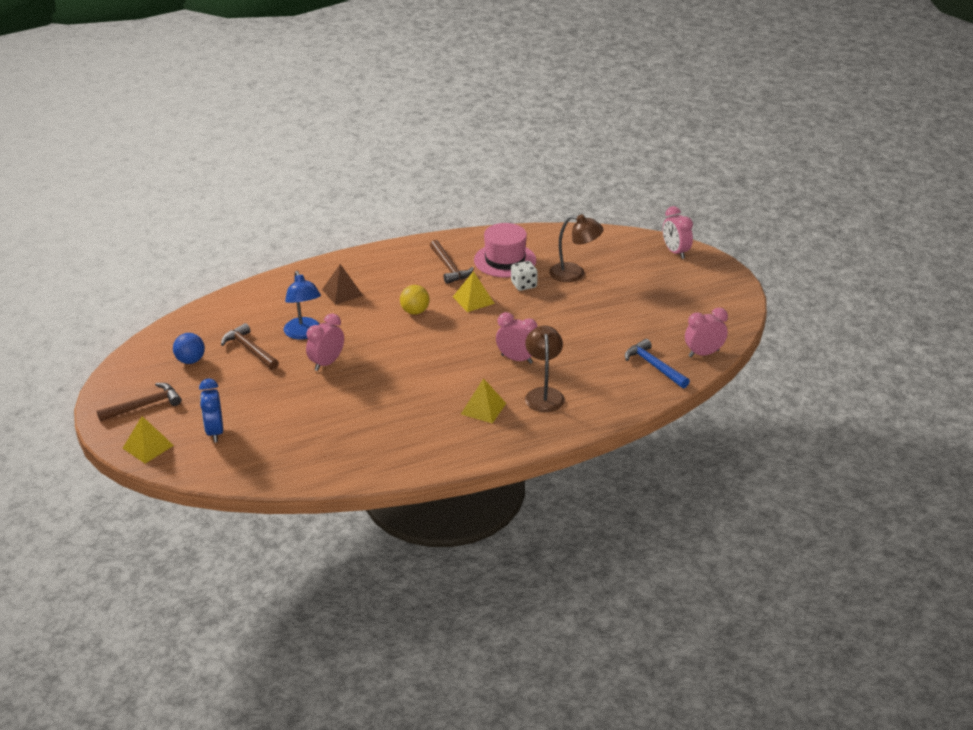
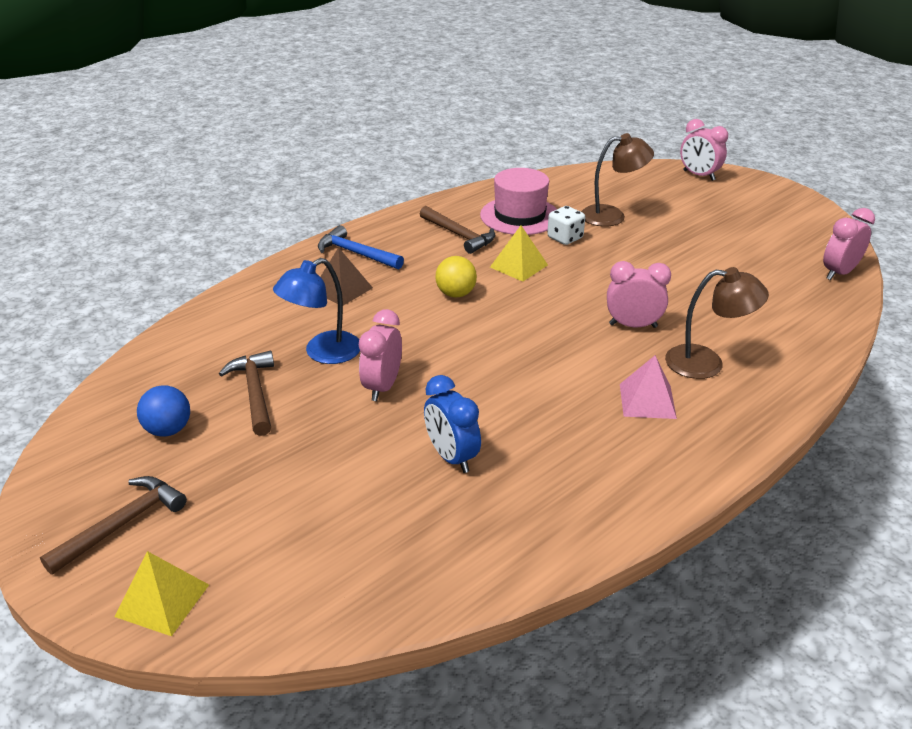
camera: 20 degrees left, 0 degrees up
blue clock [199,379,223,443] -> blue clock moved to [424,375,481,473]
brown hammer [221,323,279,370] -> brown hammer turned 45 degrees clockwise [219,351,274,436]
blue lamp [284,271,321,340] -> blue lamp turned 90 degrees clockwise [273,258,360,364]
yellow pyramid [461,378,506,423] -> pink pyramid [620,355,677,419]
brown lamp [525,326,565,412] -> brown lamp turned 120 degrees clockwise [665,267,769,379]
blue hammer [625,339,690,388] -> blue hammer moved to [318,225,404,269]

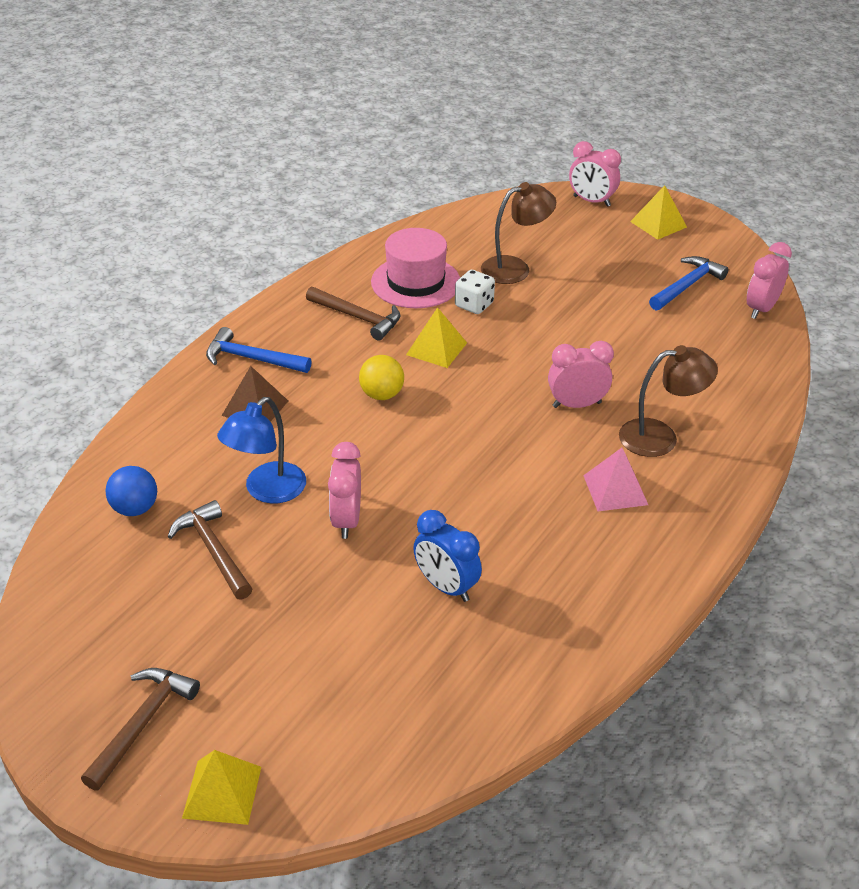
camera: 15 degrees left, 5 degrees up
blue ball [137,385,190,437] -> blue ball moved to [105,466,157,516]
none -> yellow pyramid [630,185,687,240]
none -> blue hammer [649,256,729,310]

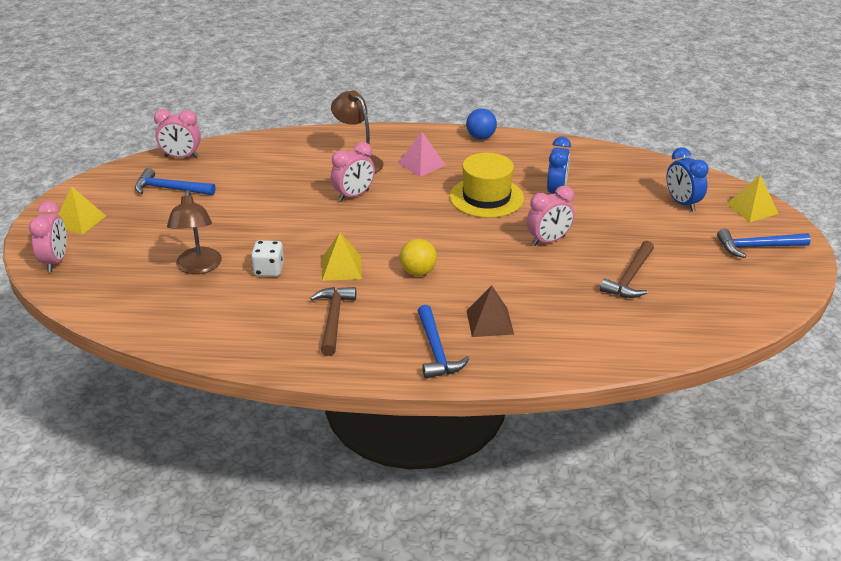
camera: 120 degrees left, 5 degrees down
brown hammer [81,668,200,791] -> blue hammer [717,229,811,258]
blue ball [105,466,157,516] -> blue ball moved to [466,108,497,139]
blue lamp [217,397,306,504] -> none
pink hat [371,228,460,308] -> none
brown lamp [481,182,556,284] -> brown lamp turned 135 degrees counterclockwise [167,190,222,274]
pink clock [548,341,614,408] -> pink clock turned 90 degrees counterclockwise [331,142,375,202]
none -> yellow hat [449,153,524,218]
none -> blue clock [666,147,709,212]

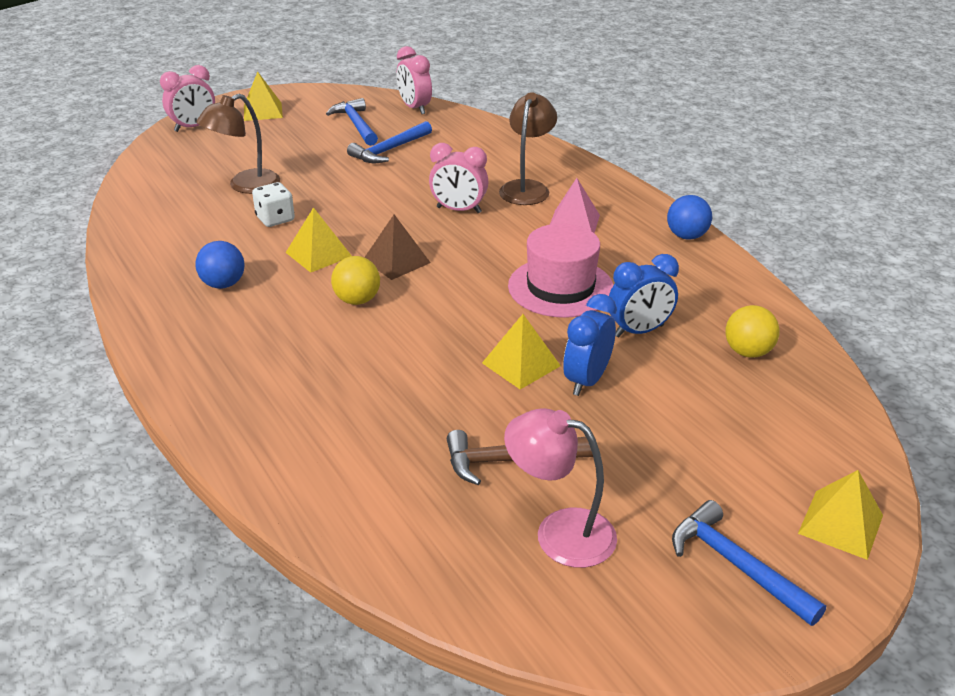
camera: 55 degrees right, 0 degrees up
brown hammer [310,287,356,356] -> blue ball [195,241,245,289]
blue hammer [418,305,470,379] -> blue hammer moved to [347,121,432,163]
yellow hat [449,153,524,218] -> pink hat [508,224,613,318]
brown pyramid [466,286,514,337] -> brown pyramid moved to [364,215,431,280]
pink clock [527,186,575,246] -> yellow pyramid [482,314,561,389]
blue clock [666,147,709,212] -> blue clock moved to [563,294,617,396]
none -> pink lamp [504,408,617,568]
none -> yellow ball [725,305,780,358]

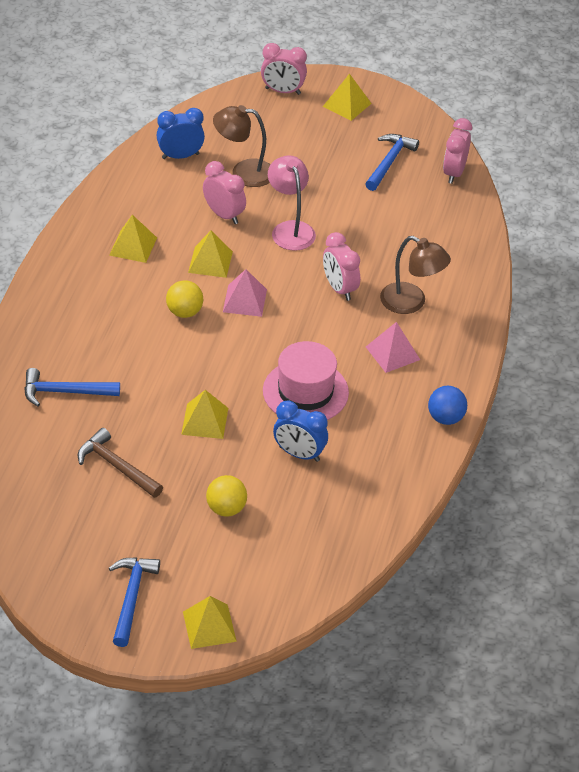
camera: 45 degrees right, 10 degrees up
blue ball [195,241,245,289] -> yellow pyramid [109,215,157,263]
white dice [252,182,295,227] -> pink clock [203,161,246,224]
blue hammer [347,121,432,163] -> blue hammer moved to [24,368,120,406]
brown pyramid [364,215,431,280] -> pink pyramid [223,269,267,317]
brown lamp [499,92,557,205] -> brown lamp turned 60 degrees clockwise [380,236,451,314]
pink lamp [504,408,617,568] -> pink lamp moved to [268,155,316,251]
blue clock [563,294,617,396] -> blue clock moved to [156,108,205,159]
yellow ball [725,305,780,358] -> yellow ball moved to [206,475,247,517]

